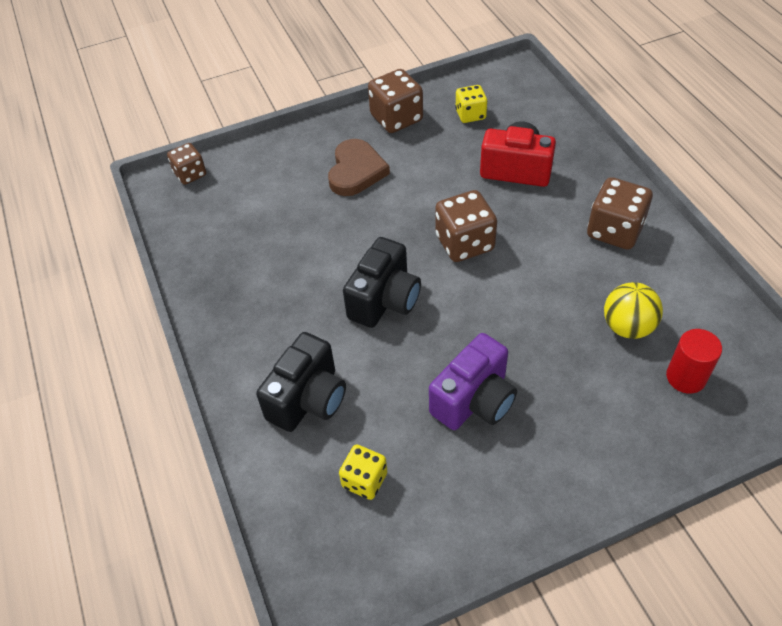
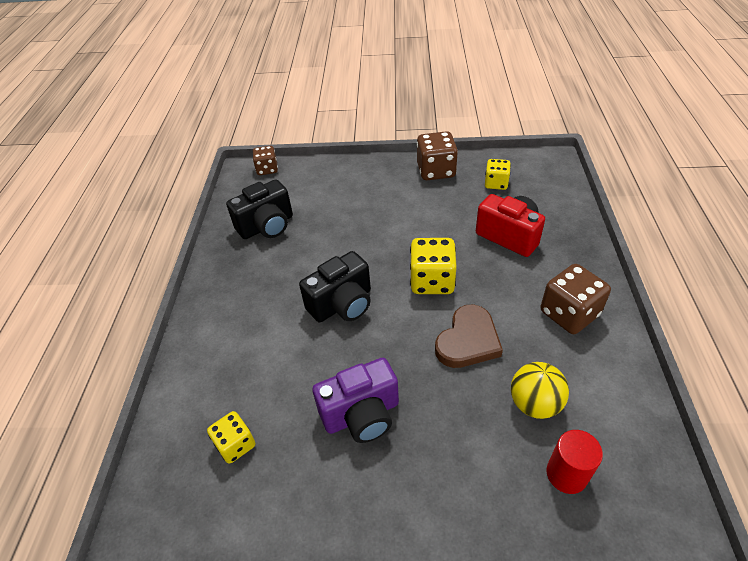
camera: 25 degrees right, 5 degrees down
black camera [256,332,346,432] -> black camera moved to [226,180,293,239]
brown heart [328,139,390,196] -> brown heart moved to [435,305,503,368]
brown dice [435,190,497,262] -> yellow dice [410,238,457,294]

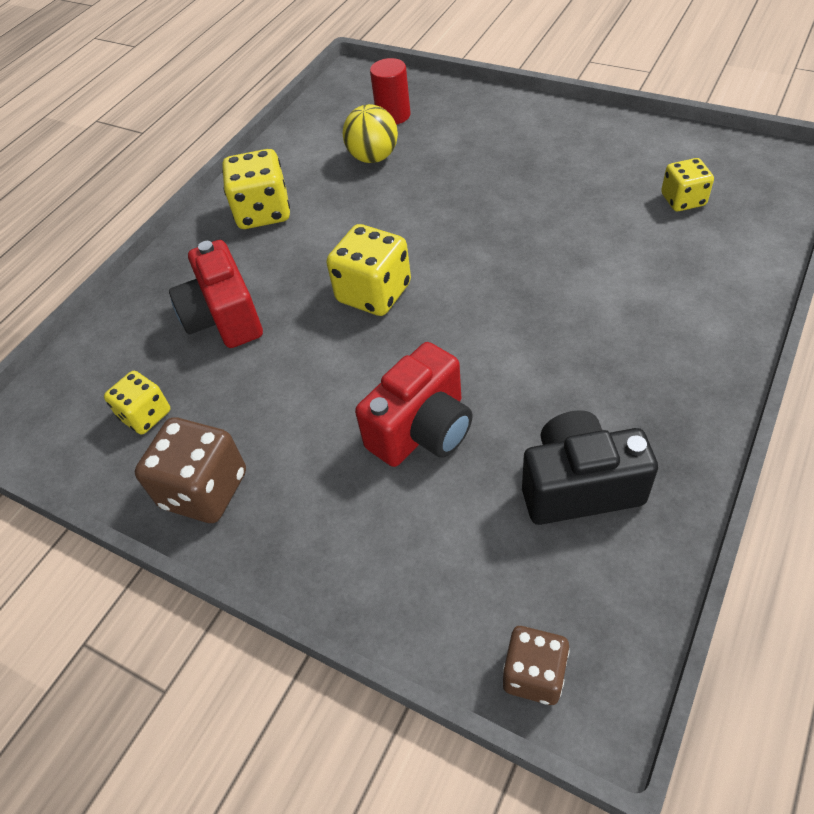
camera: 150 degrees left, 5 degrees up
black camera [299,251,371,322] -> none
purple camera [312,358,399,443] -> none
brown heart [435,305,503,368] -> none
brown dice [541,264,611,334] -> yellow dice [222,149,290,229]
none -> red camera [355,342,473,467]

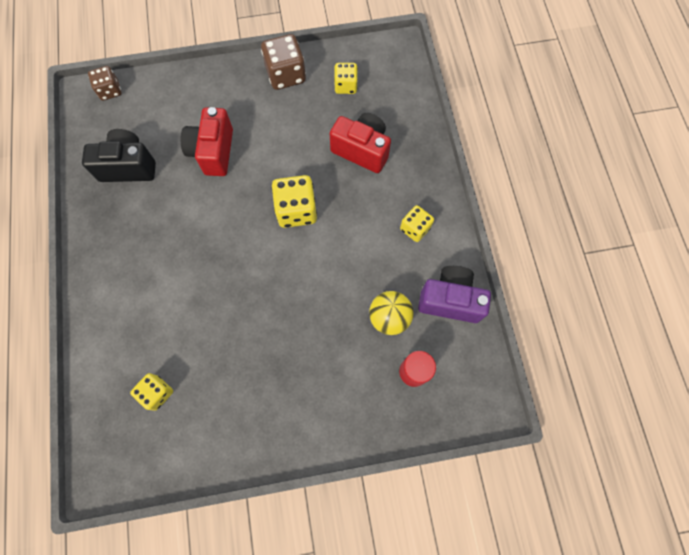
camera: 135 degrees right, 20 degrees up
yellow dice [222,149,290,229] -> yellow dice [400,205,434,242], size x0.63
black camera [522,410,658,525] -> black camera turned 135 degrees counterclockwise [82,129,156,182]
none -> purple camera [418,266,491,323]

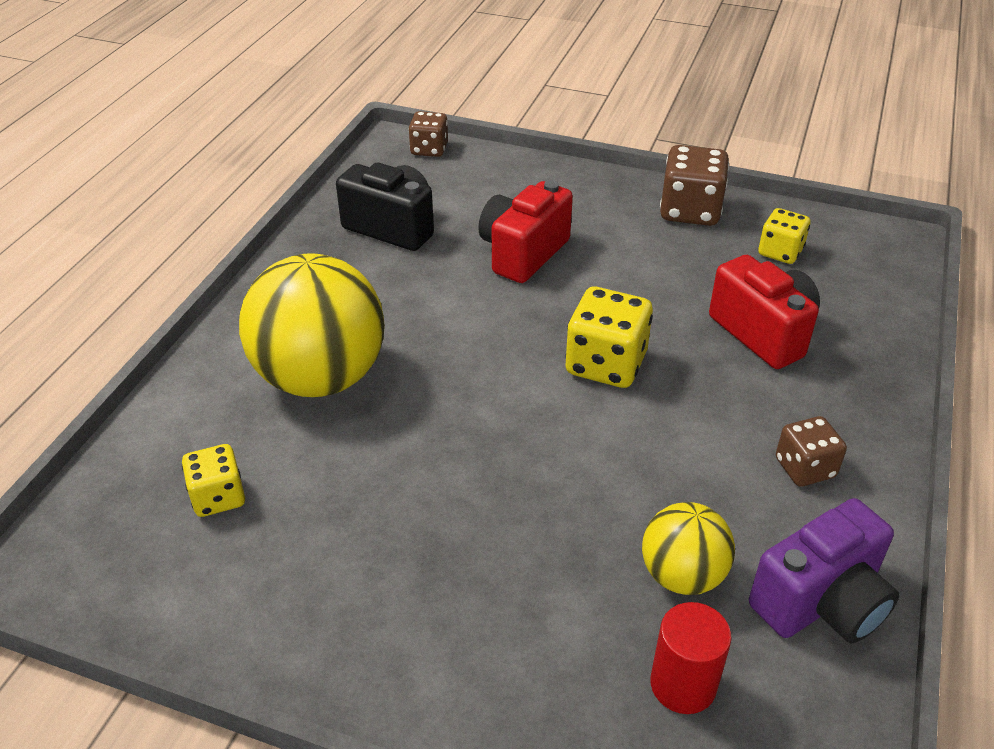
camera: 30 degrees right, 30 degrees down
yellow dice [400,205,434,242] -> brown dice [776,416,847,487]
purple camera [418,266,491,323] -> purple camera turned 105 degrees clockwise [749,498,899,644]
none -> yellow ball [239,253,385,397]

